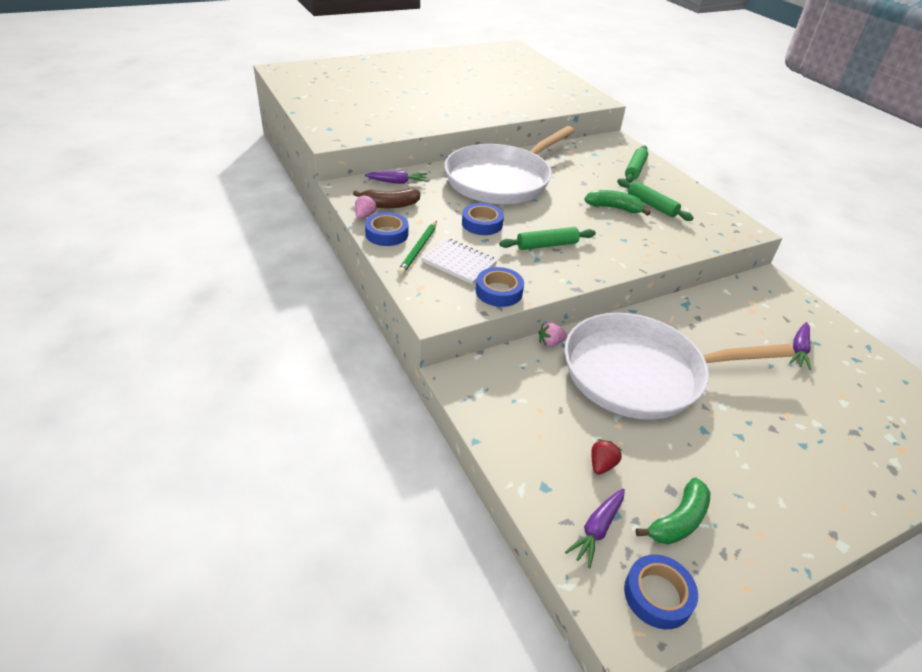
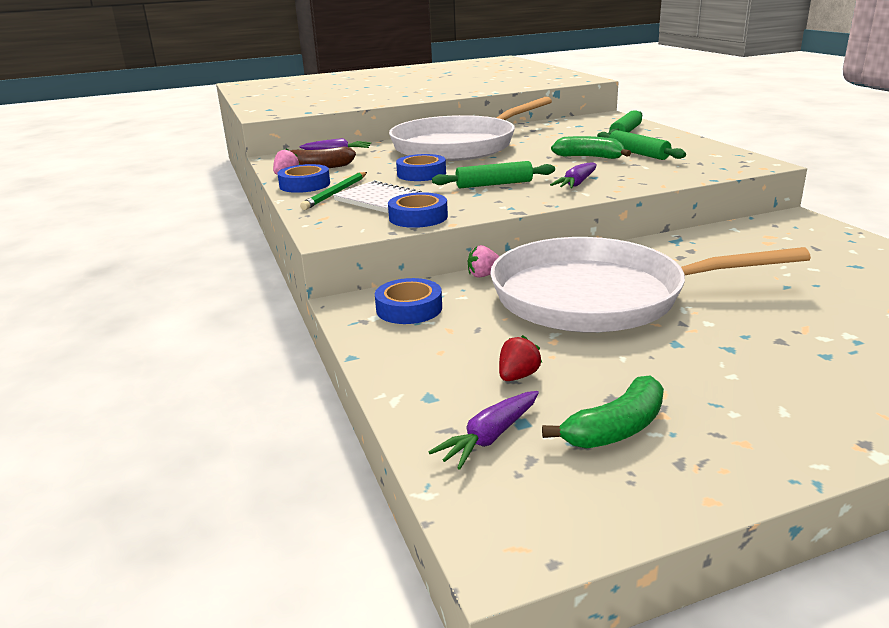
camera: 10 degrees right, 15 degrees down
blue tape [624,554,698,629] -> blue tape moved to [375,278,442,324]
purple carrot [789,322,811,370] -> purple carrot moved to [550,162,597,188]

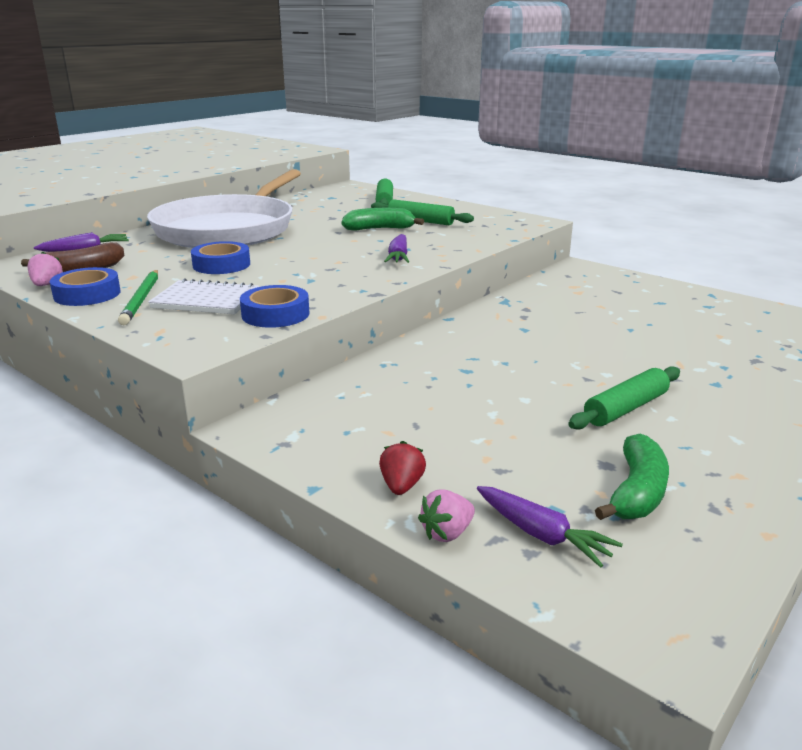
camera: 30 degrees left, 0 degrees up
blue tape [375,278,442,324] -> none
purple carrot [429,391,539,470] -> purple carrot turned 60 degrees counterclockwise [477,486,623,568]
green rolling pin [432,161,555,188] -> green rolling pin moved to [569,366,680,430]
pink strawberry [468,245,500,278] -> pink strawberry moved to [418,490,475,542]
white pan [490,237,811,333] -> none
red strawberry [499,335,542,381] -> red strawberry moved to [379,441,426,495]

